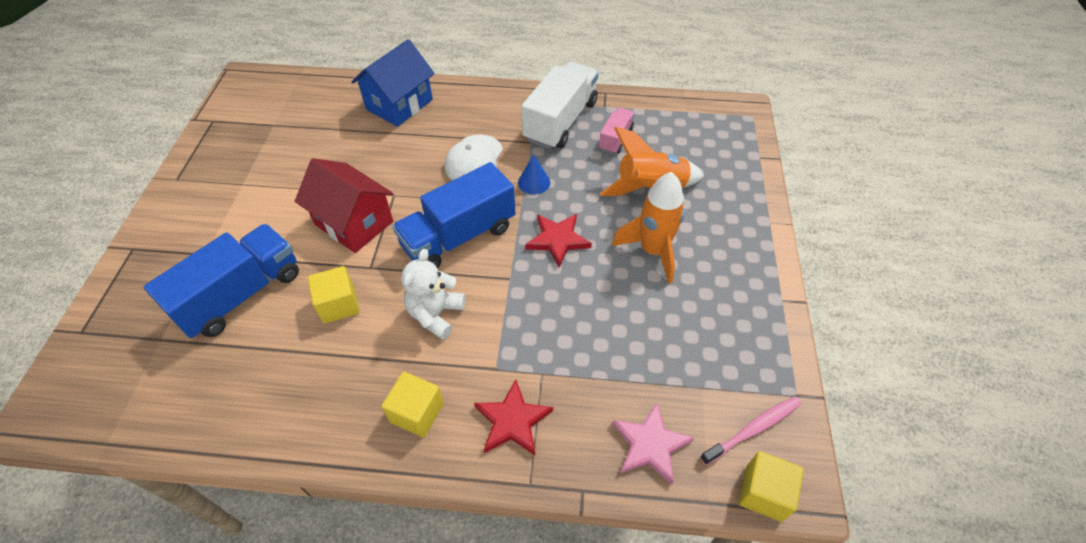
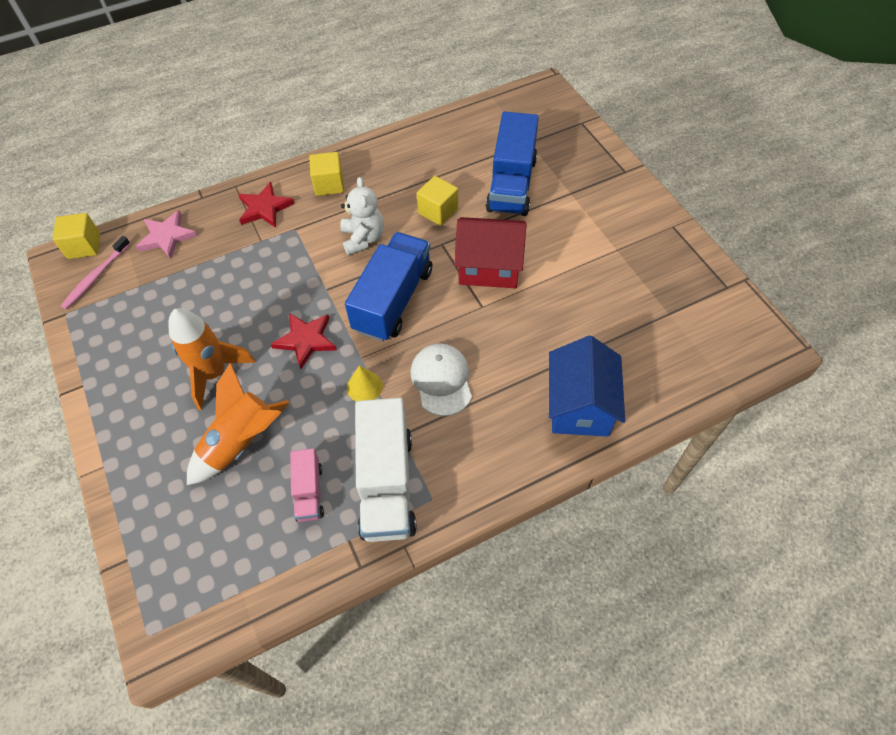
camera: 150 degrees right, 5 degrees up
blue cone [518,154,550,195] -> yellow cone [347,365,383,401]

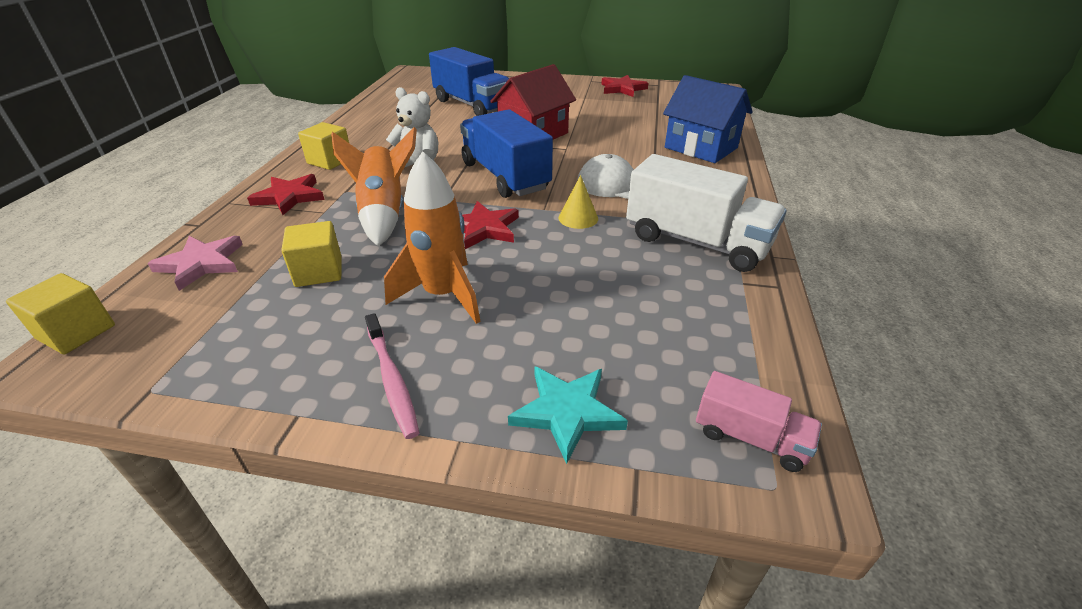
camera: 55 degrees left, 20 degrees down
pink toothbrush [61,236,130,310] -> pink toothbrush moved to [365,313,419,439]
orange rocket [187,362,290,485] -> orange rocket moved to [331,127,417,246]
pink truck [290,448,324,522] -> pink truck moved to [696,371,822,472]
yellow cube [417,176,458,226] -> yellow cube moved to [281,221,342,287]
none -> turquoise star [508,367,628,464]
none -> red star [601,75,648,97]

